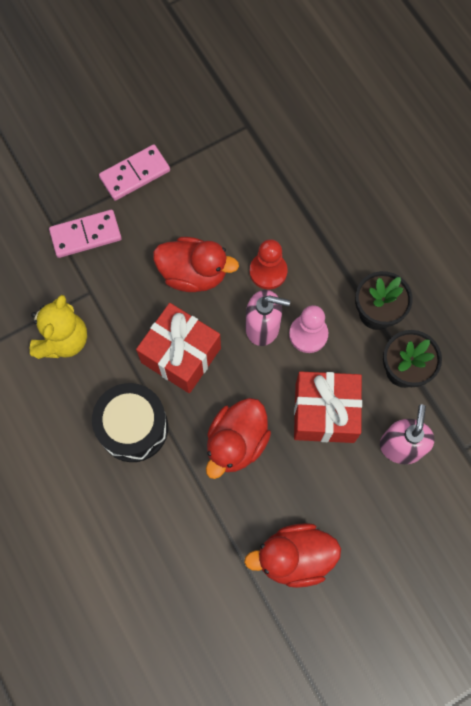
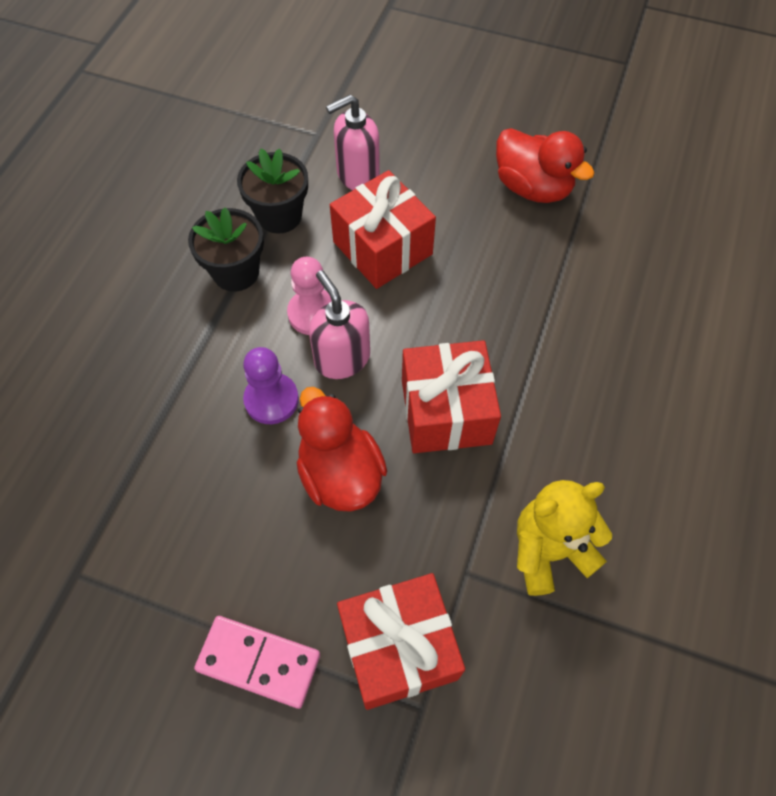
camera: 130 degrees left, 10 degrees down
pink domino [49,210,122,258] -> red gift [337,573,465,710]
black drum [92,383,168,462] -> none
red duck [206,398,271,479] -> none
red pawn [249,239,288,289] -> purple pawn [243,347,299,424]

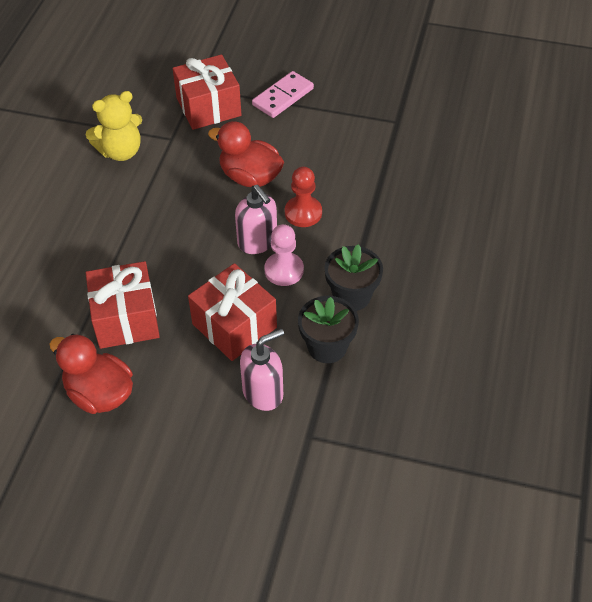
camera: 175 degrees right, 10 degrees down
pink domino [194,616,320,709] -> pink domino turned 60 degrees counterclockwise [252,71,314,118]
purple pawn [243,347,299,424] -> red pawn [285,167,322,227]
red duck [297,387,387,512] -> red duck turned 150 degrees clockwise [208,121,284,187]
red gift [402,340,501,453] -> red gift moved to [86,261,160,349]

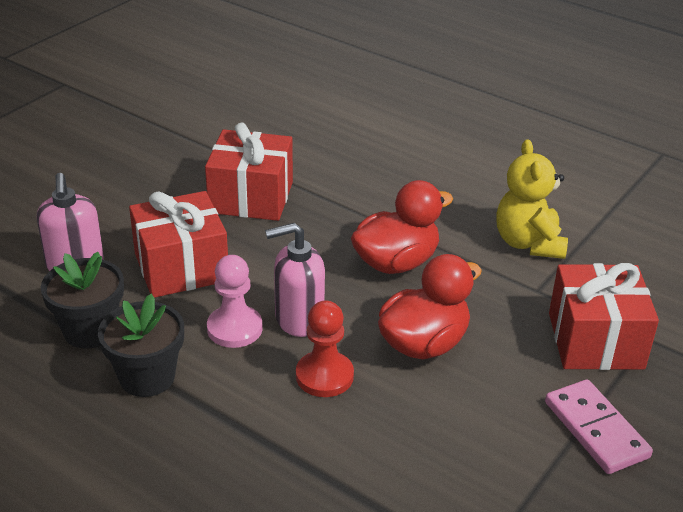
camera: 110 degrees right, 15 degrees down
red duck [50,334,133,414] -> red duck moved to [351,180,453,274]

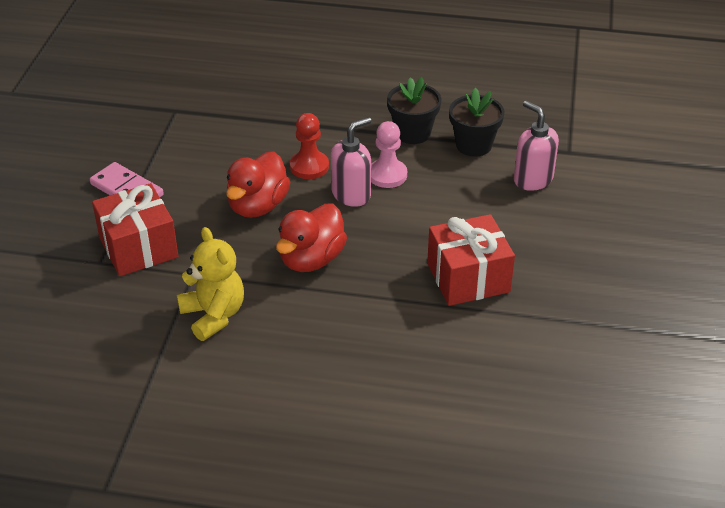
camera: 155 degrees right, 5 degrees up
red gift [129,191,228,298] -> none

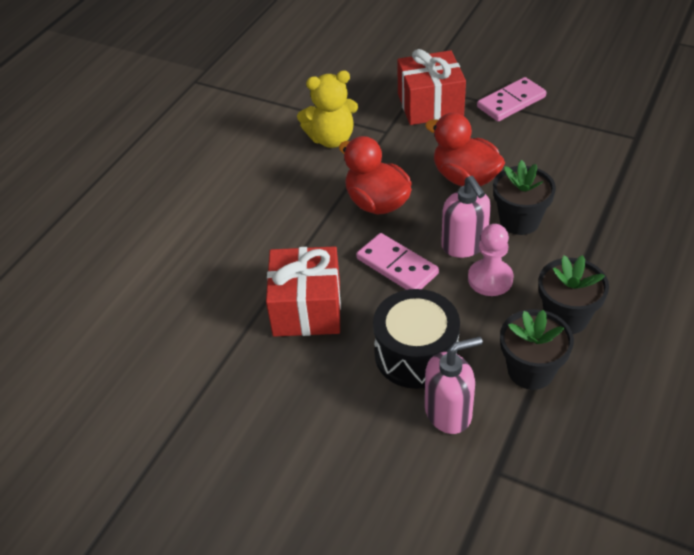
camera: 110 degrees right, 5 degrees up
red pawn [290,113,329,179] -> black flower pot [493,160,556,235]
none -> pink domino [356,233,439,290]
none -> black drum [373,289,460,389]

